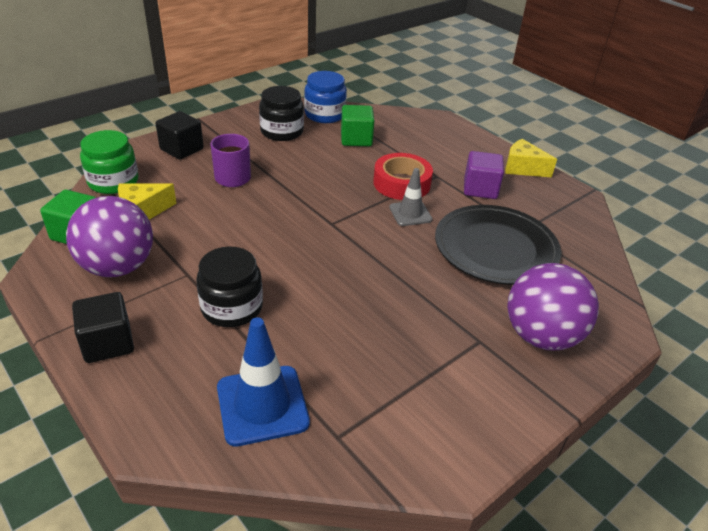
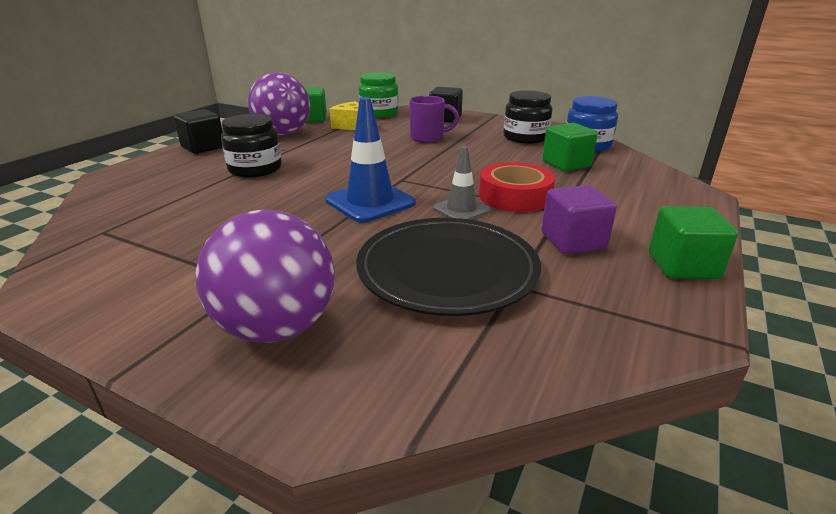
camera: 70 degrees right, 10 degrees down
blue traffic cone [217,317,310,447] -> blue traffic cone moved to [325,97,416,223]
yellow cheese [505,139,557,177] -> green cube [649,206,738,279]

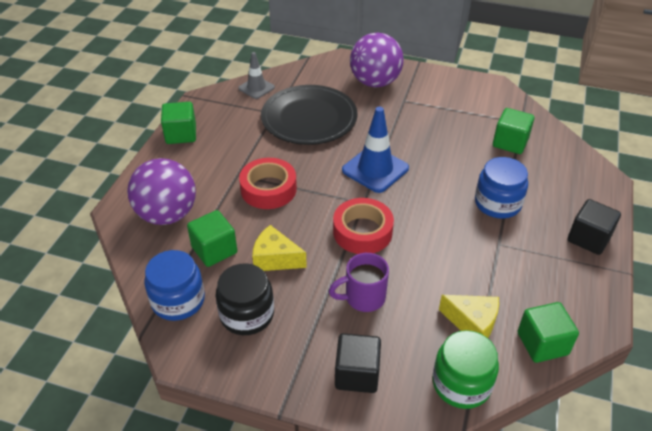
camera: 170 degrees right, 15 degrees up
black jar [221,114,282,177] -> blue jar [475,157,528,219]
purple ball [248,72,310,135] -> purple ball moved to [127,158,196,225]
grey traffic cone [433,146,491,220] -> grey traffic cone moved to [238,52,275,99]
purple cube [541,185,617,254] -> none
none -> yellow cheese [252,225,307,271]
none -> red tape [333,198,394,254]
none -> green cube [493,108,535,154]

